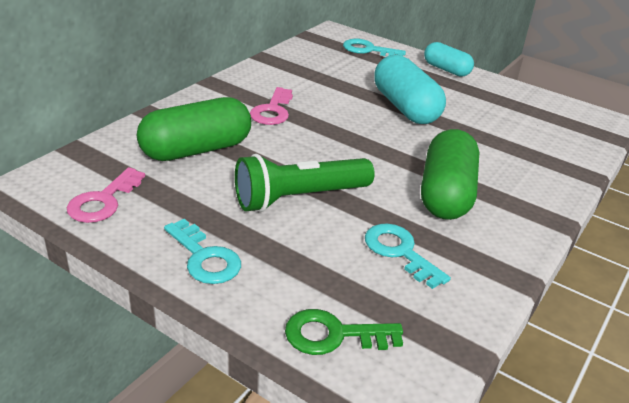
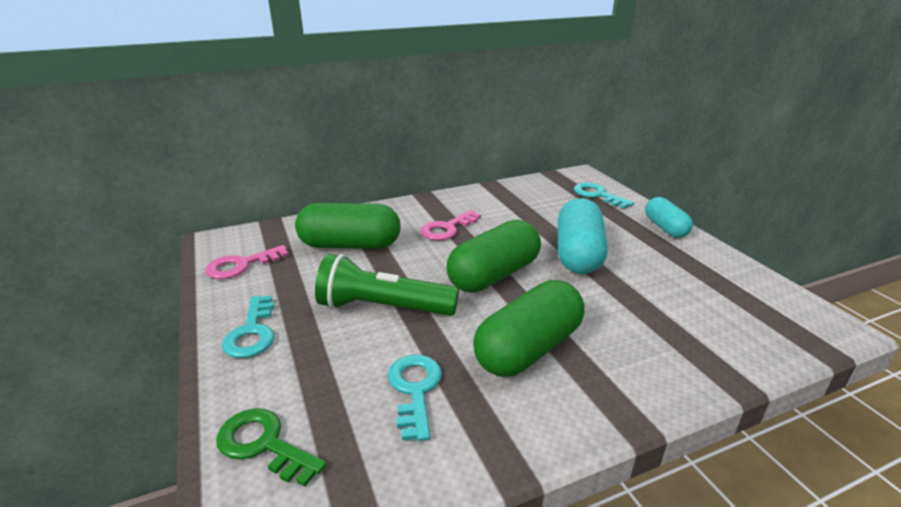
camera: 35 degrees right, 5 degrees down
none -> green capsule [447,220,541,292]

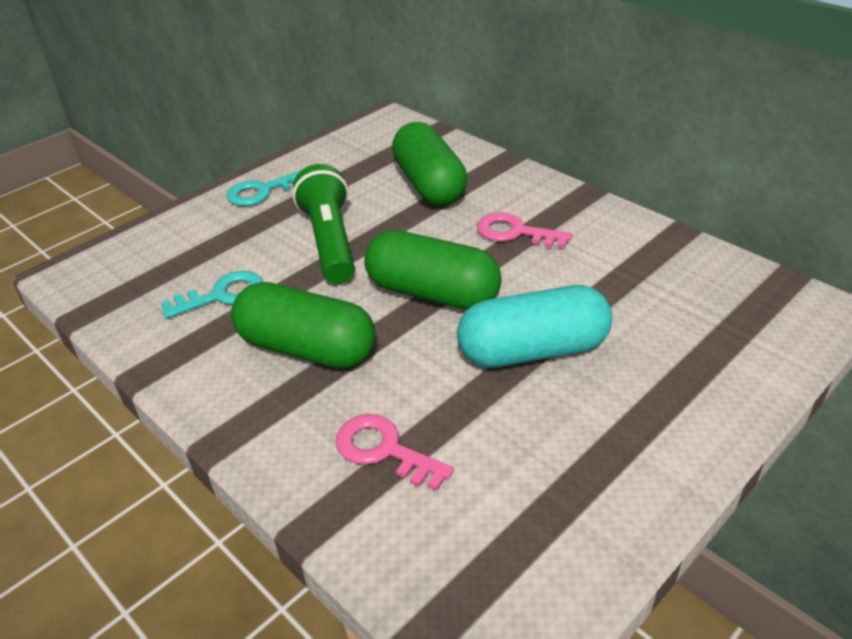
camera: 70 degrees right, 10 degrees up
pink key [205,245,289,279] -> pink key moved to [336,414,454,491]
green key [216,408,327,486] -> none
turquoise key [574,182,634,209] -> none
turquoise capsule [645,197,693,238] -> none

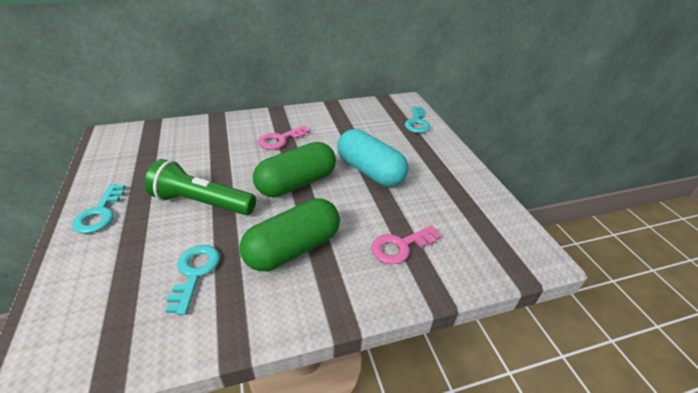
camera: 65 degrees left, 0 degrees up
green capsule [392,122,467,206] -> none
turquoise capsule [457,285,612,368] -> turquoise capsule turned 60 degrees counterclockwise [337,129,409,187]
none -> turquoise key [405,106,431,133]

